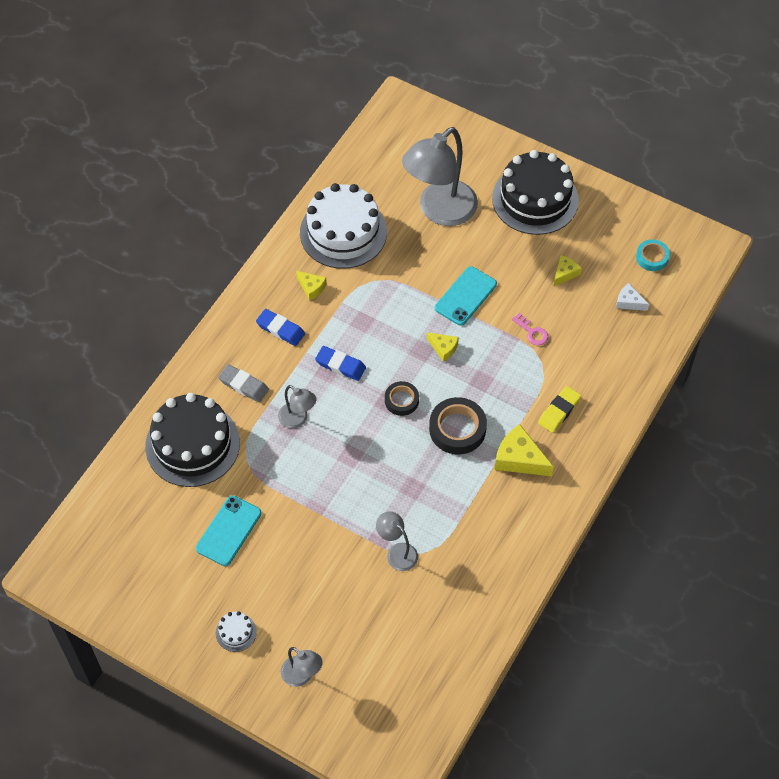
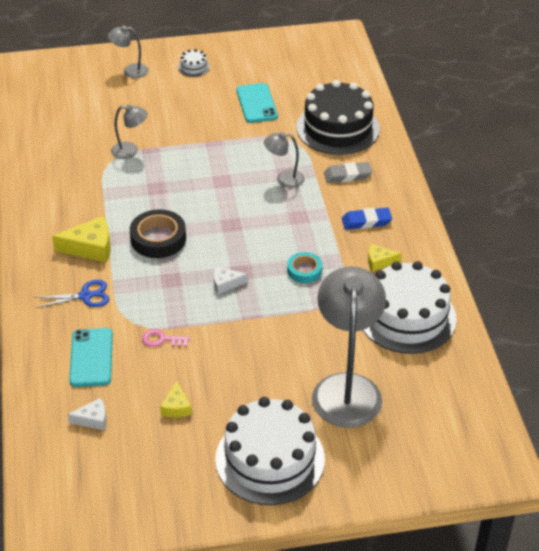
camera: 140 degrees right, 15 degrees down
blue eraser [315,346,366,381] -> none
black tape [385,381,419,416] -> none
yellow cheese [427,332,459,362] -> white cheese [213,266,247,294]
turquoise phone [435,266,497,326] -> turquoise phone moved to [69,328,113,387]
black cake [492,150,579,235] -> white cake [215,397,325,505]
yellow eraser [538,386,581,433] -> blue scissors [35,280,109,308]
turquoise tape [636,239,670,271] -> turquoise tape moved to [287,252,322,283]

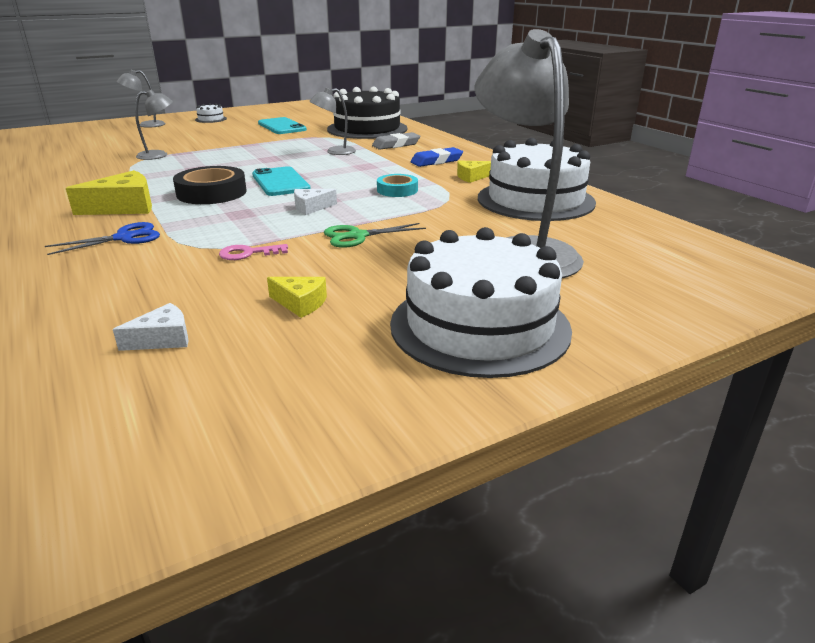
camera: 20 degrees left, 15 degrees down
turquoise phone [69,328,113,387] -> turquoise phone moved to [252,166,311,196]
yellow cheese [160,381,192,418] -> yellow cheese turned 45 degrees counterclockwise [267,277,327,318]
none -> green scissors [324,223,426,248]

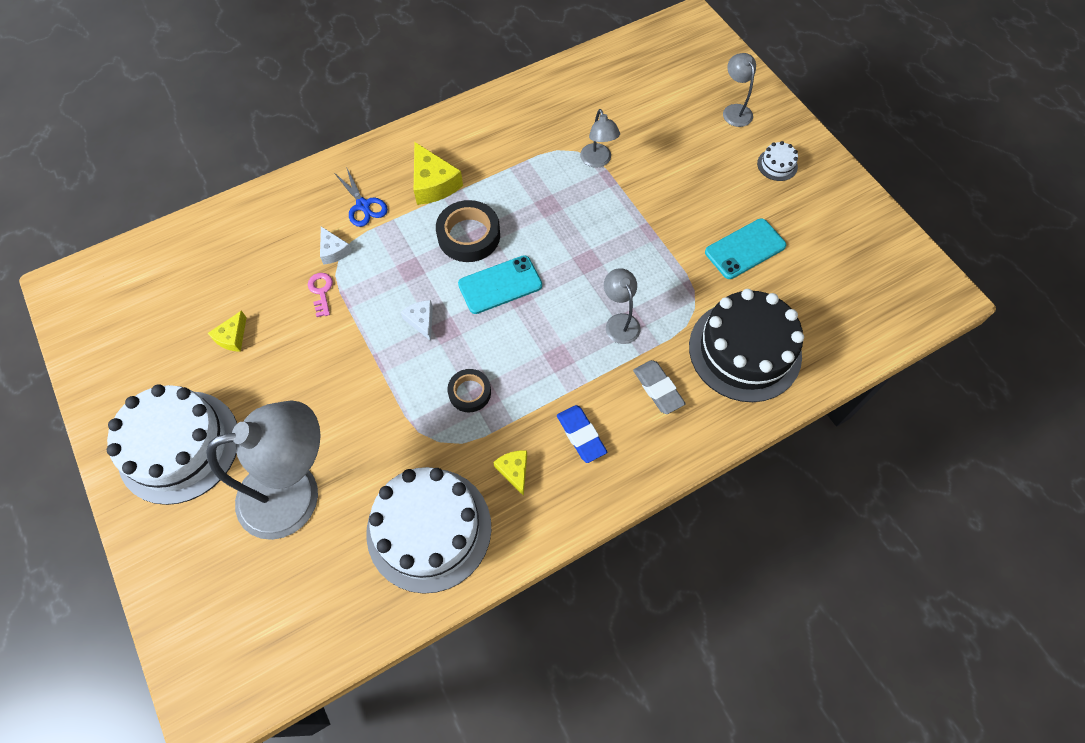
camera: 90 degrees right, 35 degrees up
white cheese [113,303,188,351] -> white cheese moved to [320,227,352,265]
green scissors [324,223,426,248] -> none
turquoise tape [377,174,418,197] -> black tape [447,369,491,413]

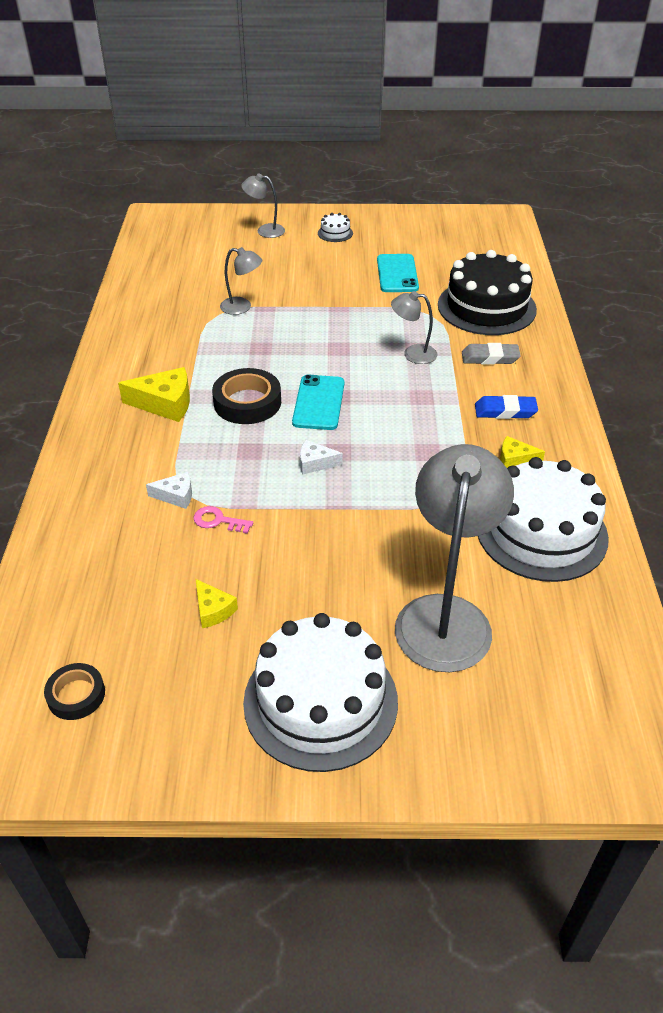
camera: 60 degrees left, 20 degrees down
blue scissors [334,167,388,227] -> none
black tape [447,369,491,413] -> black tape moved to [44,663,105,720]

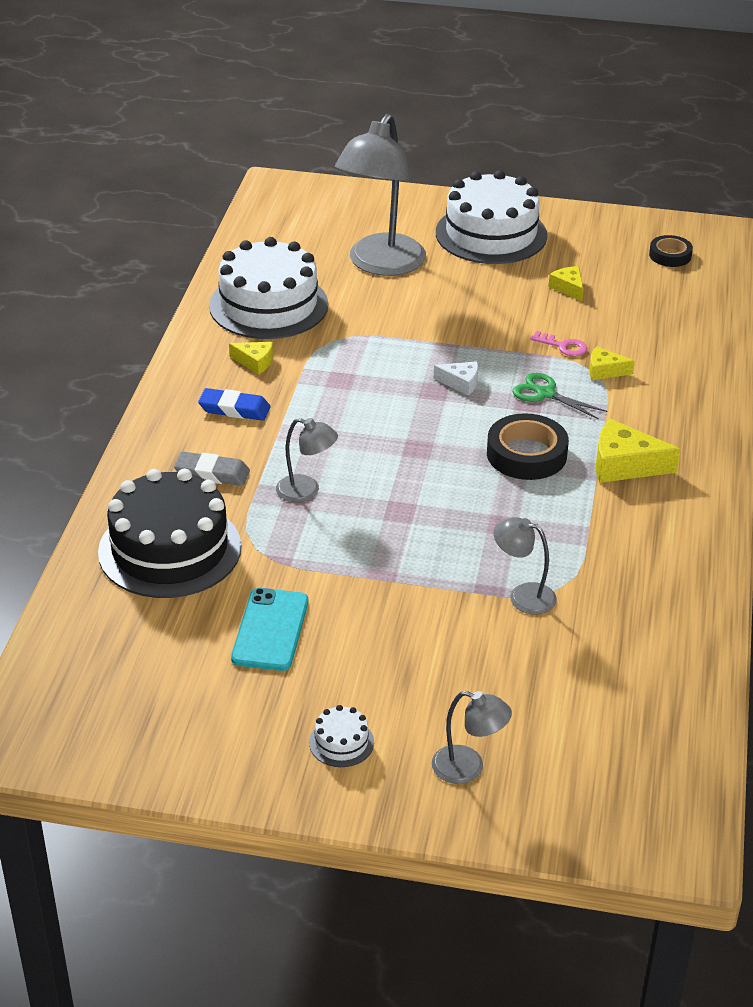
camera: 170 degrees left, 5 degrees down
white cheese [146,472,192,509] -> yellow cheese [589,346,635,380]
turquoise phone [292,375,344,430] -> none
none -> green scissors [512,373,608,420]

